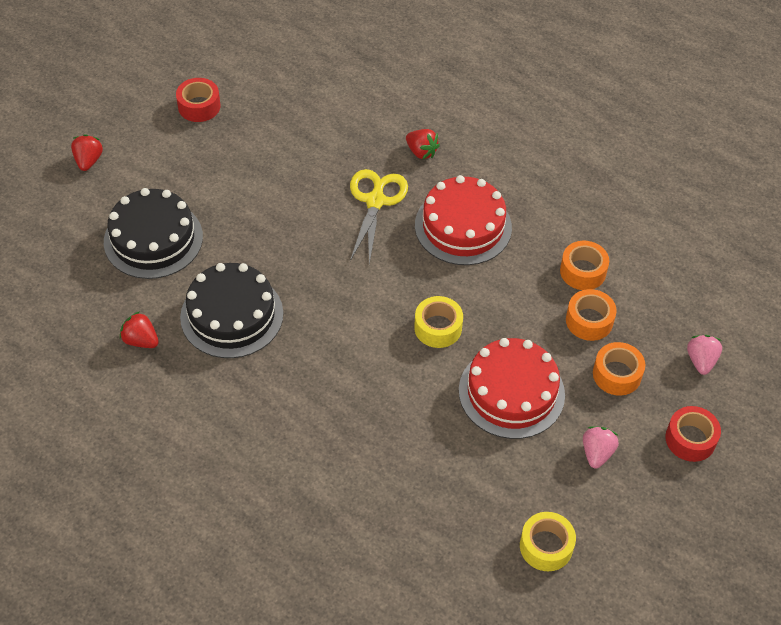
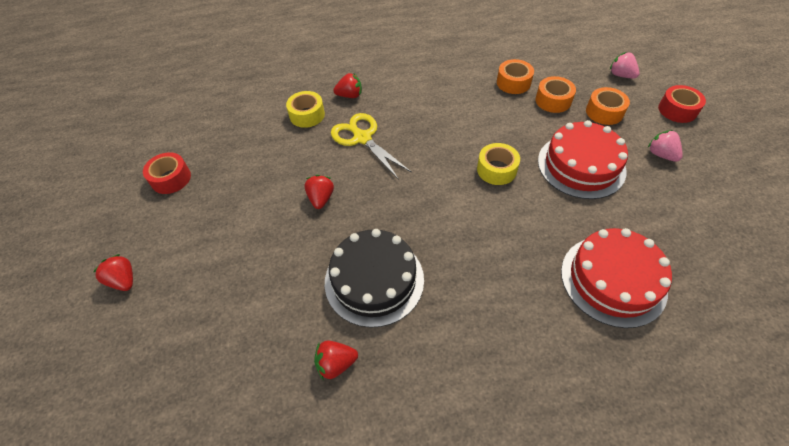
camera: 45 degrees left, 0 degrees up
black cake [104,188,203,279] -> none
red cake [415,175,512,265] -> red cake moved to [561,228,672,328]
yellow tape [520,512,576,571] -> yellow tape moved to [286,91,325,128]
none -> red strawberry [304,175,334,209]

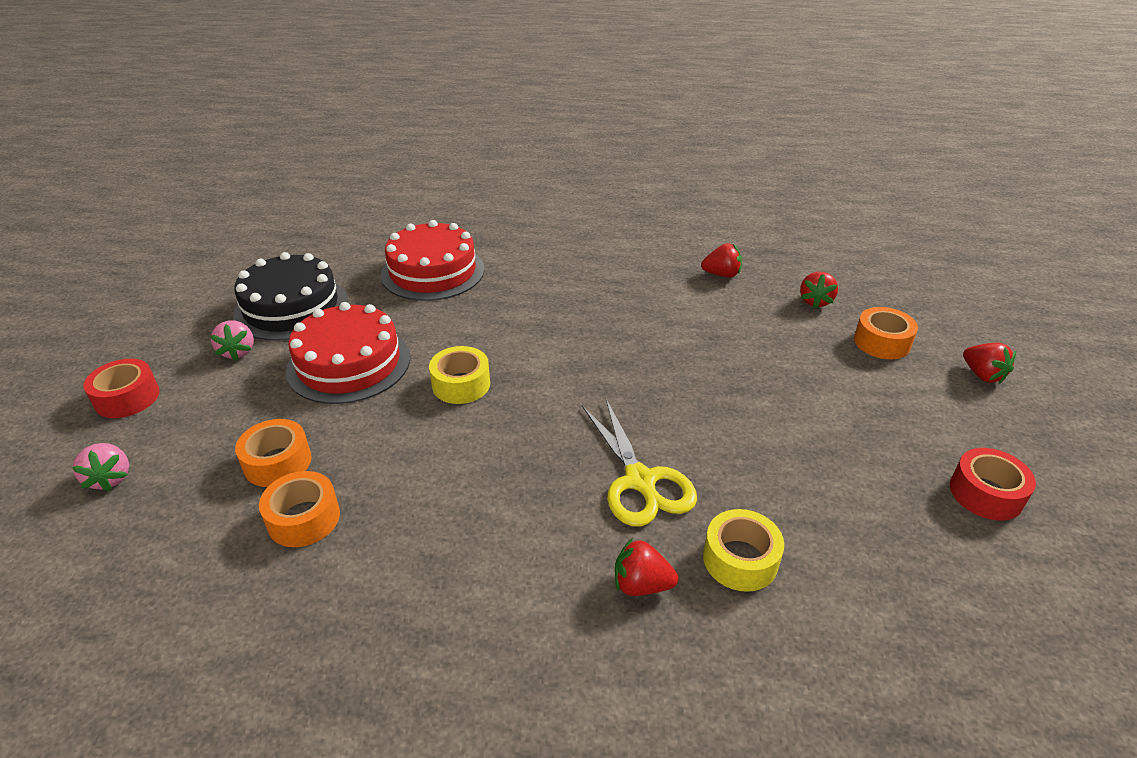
camera: 165 degrees left, 15 degrees down
red strawberry [304,175,334,209] -> red strawberry moved to [800,272,838,309]
black cake [325,229,424,328] -> black cake moved to [233,252,348,341]
orange tape [586,87,630,125] -> orange tape moved to [854,307,918,359]

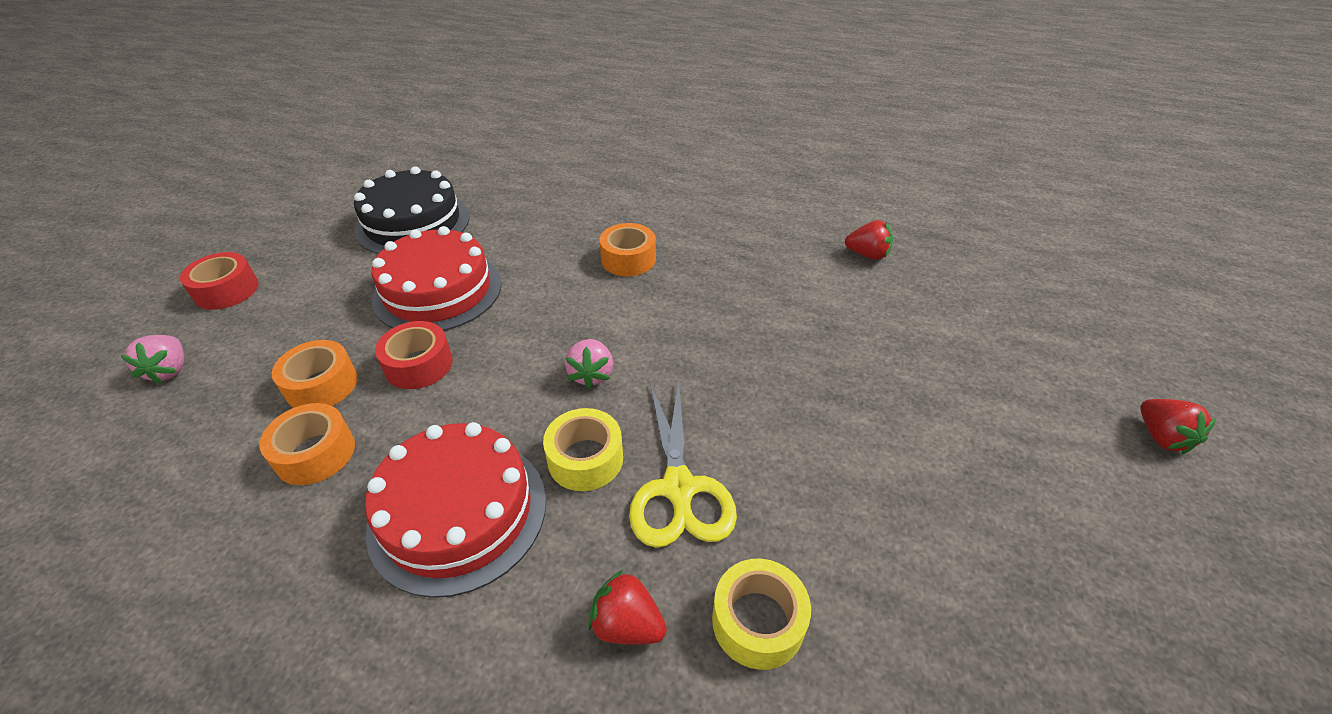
camera: 15 degrees right, 5 degrees up
pink strawberry [210,320,254,361] -> pink strawberry moved to [565,339,613,389]
red cake [380,220,484,301] -> red cake moved to [365,422,546,598]
yellow tape [429,346,490,404] -> yellow tape moved to [543,408,623,491]
red strawberry [800,272,838,309] -> none
orange tape [854,307,918,359] -> orange tape moved to [599,223,656,276]
red tape [950,448,1036,520] -> red tape moved to [375,321,453,389]

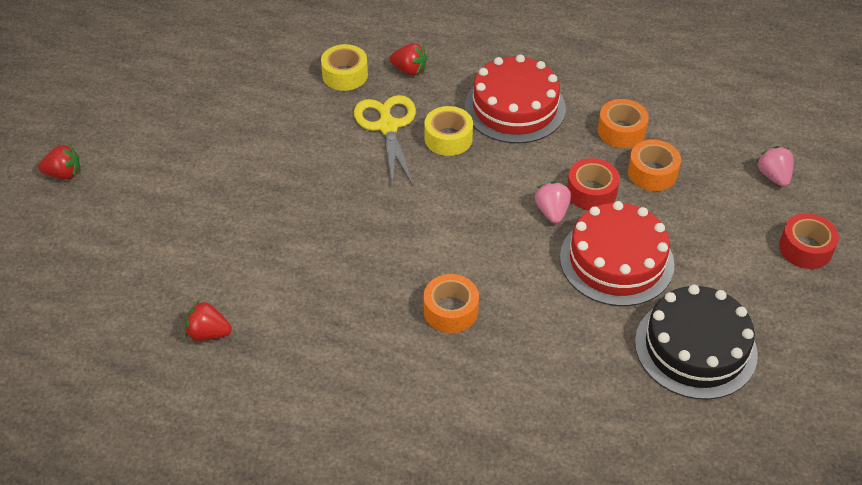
camera: 175 degrees right, 5 degrees up
pink strawberry [565,339,613,389] -> pink strawberry moved to [535,181,571,224]
red strawberry [1140,399,1216,454] -> red strawberry turned 105 degrees clockwise [38,144,81,180]

